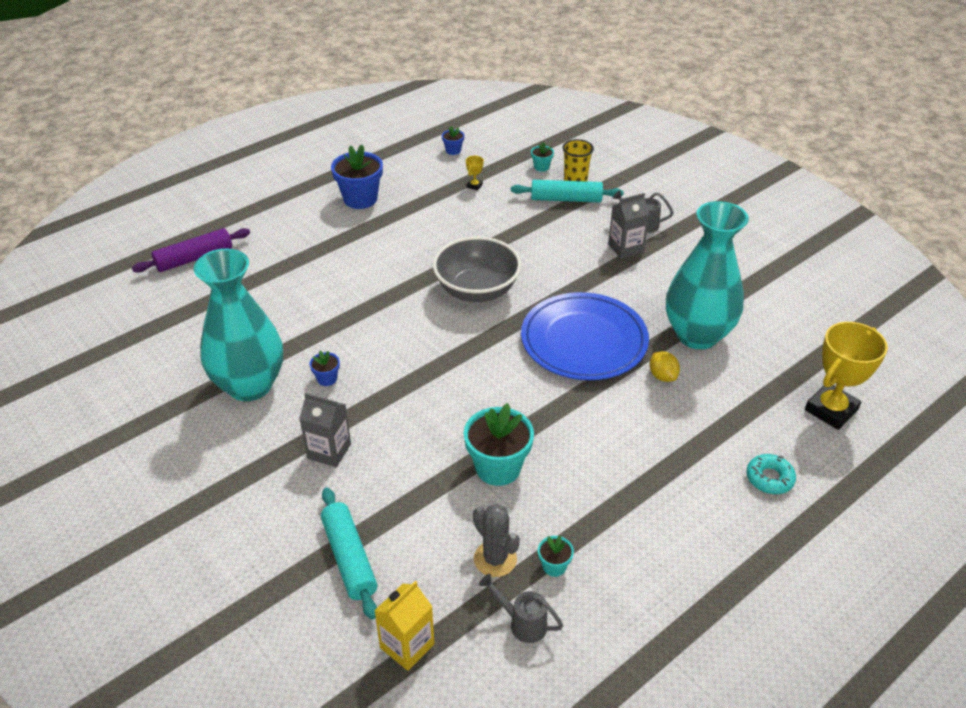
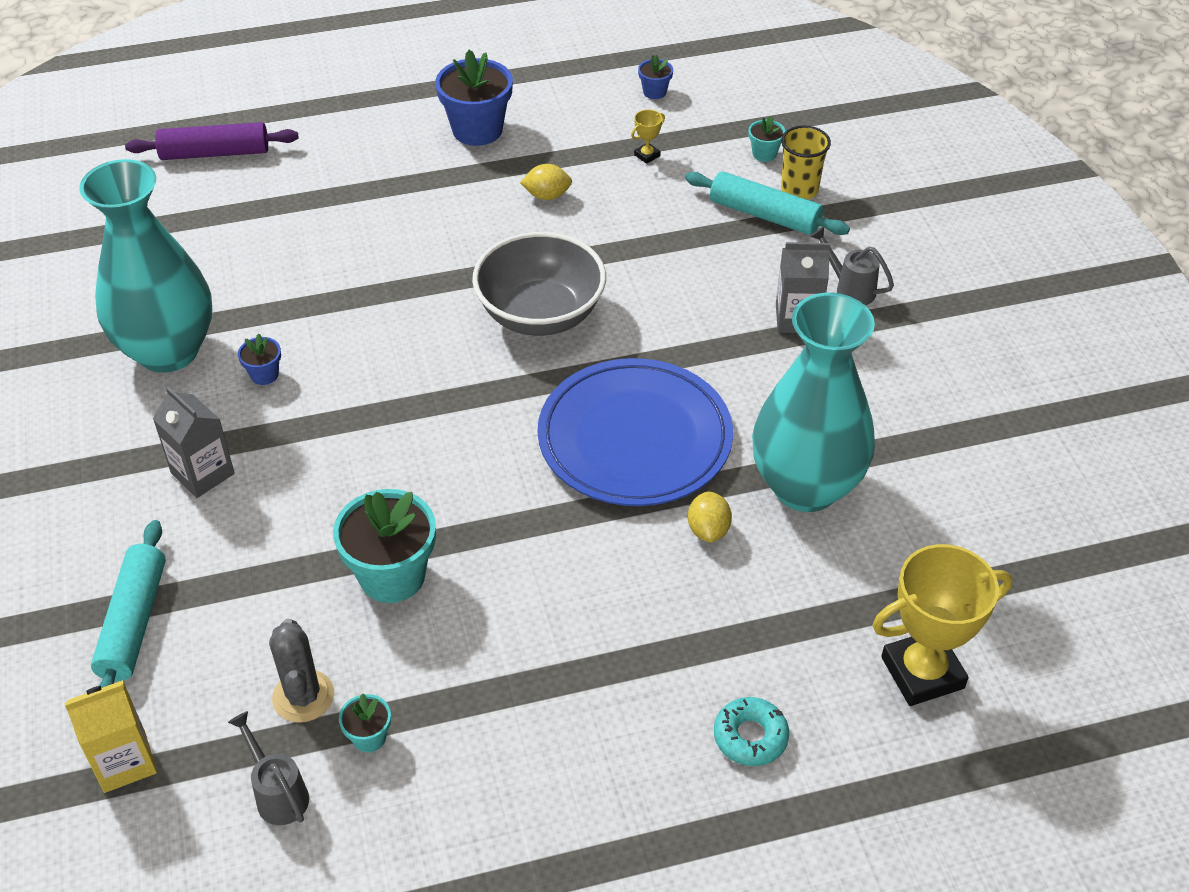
camera: 25 degrees right, 5 degrees up
none -> yellow lemon [520,164,572,200]

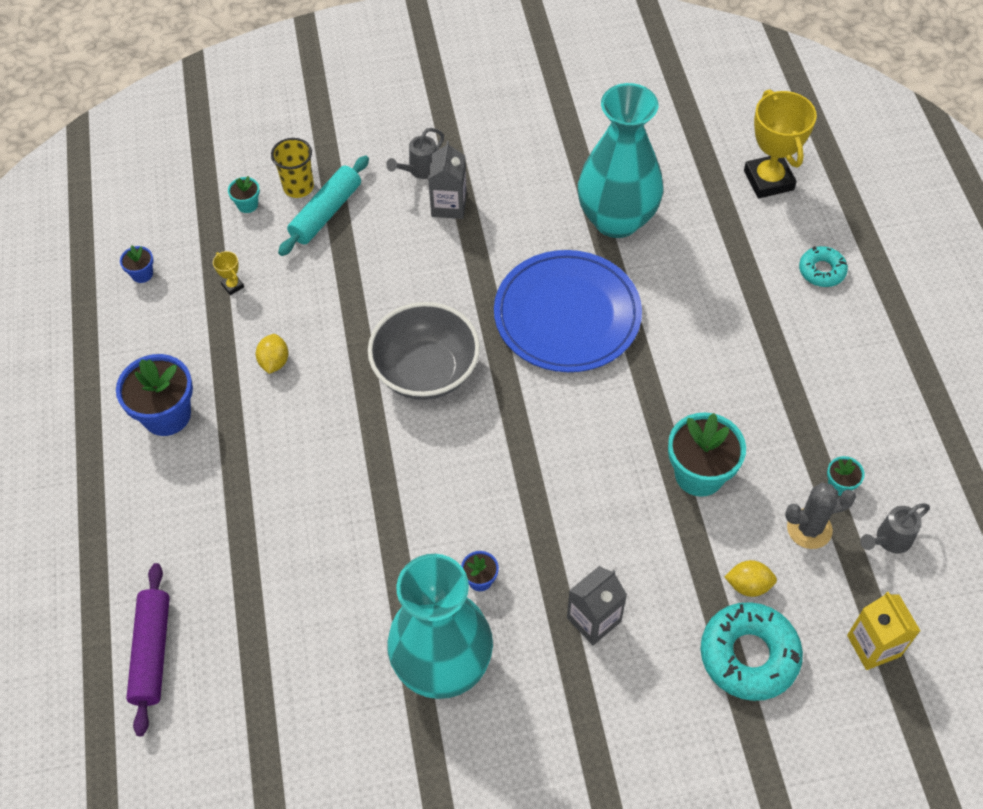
camera: 85 degrees left, 10 degrees up
turquoise rolling pin [91,520,166,688] -> turquoise donut [700,602,803,701]
yellow lemon [688,491,732,543] -> yellow lemon moved to [725,560,777,597]

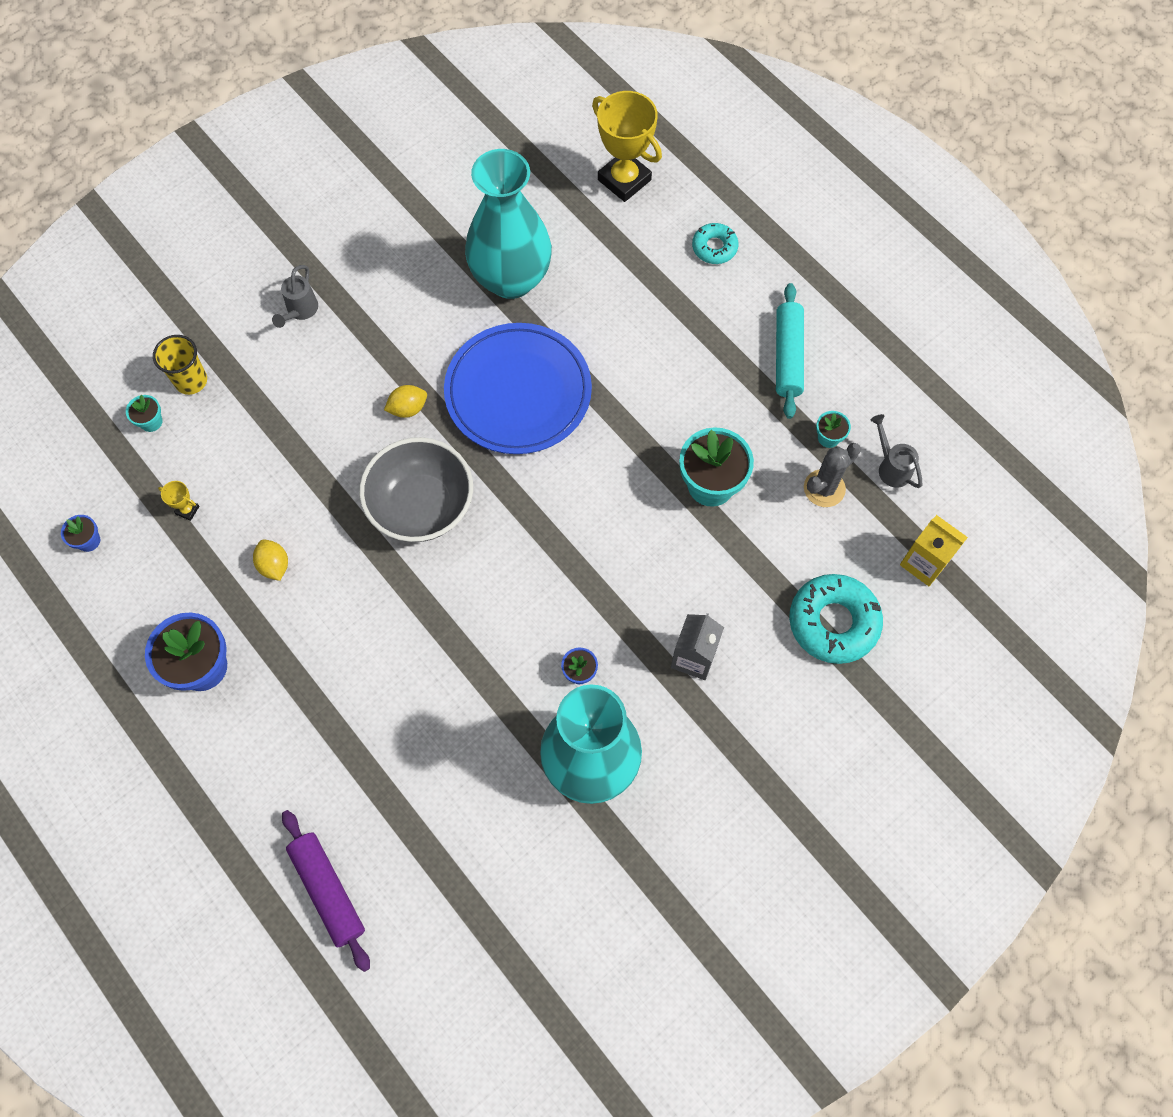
camera: 30 degrees left, 10 degrees up
turquoise rolling pin [278,156,369,256] -> turquoise rolling pin moved to [776,283,804,419]
grey carton [428,141,467,219] -> none
yellow lemon [725,560,777,597] -> yellow lemon moved to [384,385,427,418]
grey watering can [860,503,930,553] -> grey watering can turned 120 degrees clockwise [871,414,922,488]

